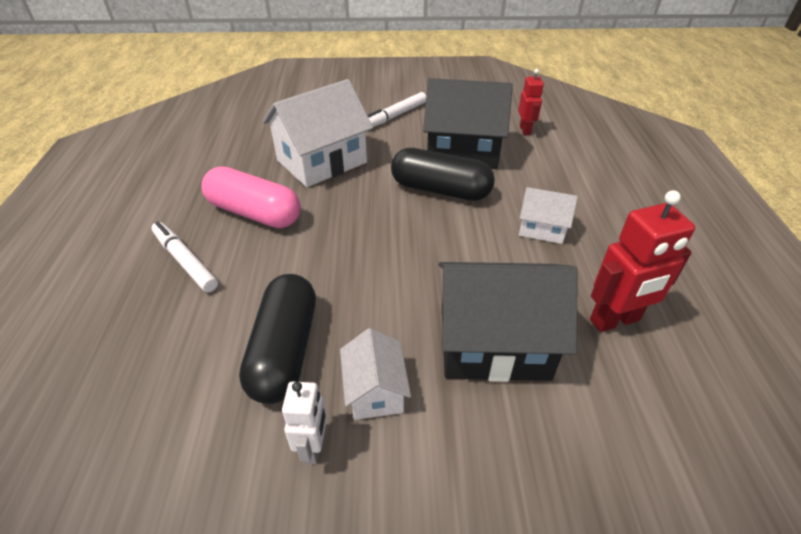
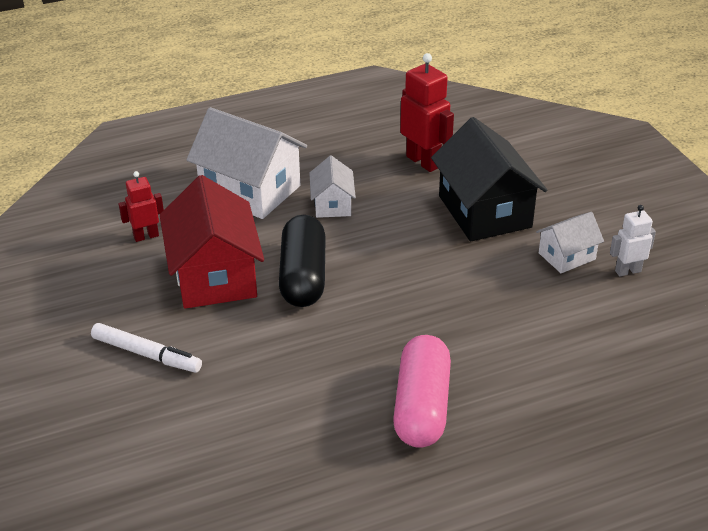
camera: 110 degrees left, 5 degrees down
white marker [151,221,218,292] -> none
black capsule [239,274,316,404] -> none
white house [262,79,373,187] -> white house moved to [186,107,307,219]
black house [423,78,513,169] -> red house [160,175,264,309]

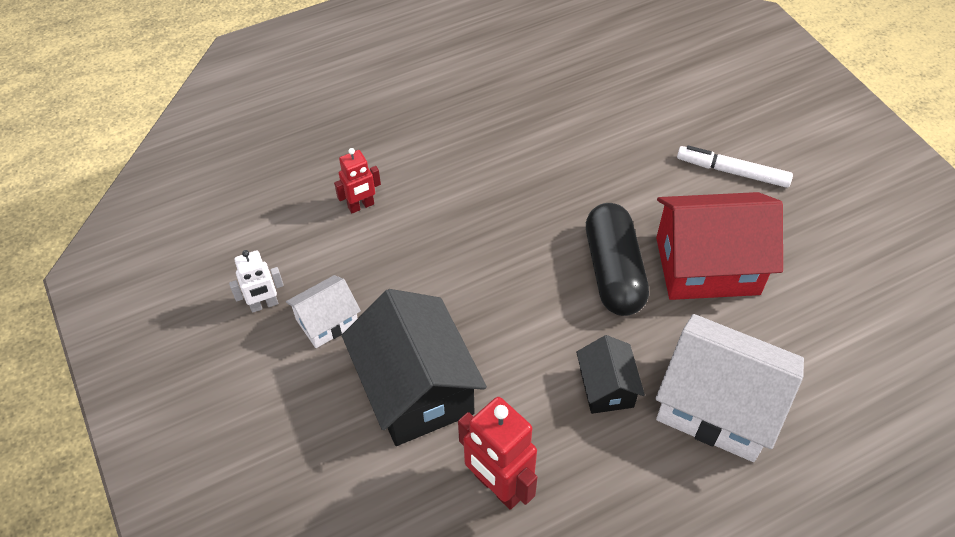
camera: 175 degrees right, 15 degrees up
red robot [118,171,164,242] -> red robot moved to [334,148,381,213]
red house [160,175,264,309] -> red house turned 75 degrees counterclockwise [656,192,783,300]
white house [309,155,356,218] -> black house [576,335,645,414]
pink capsule [393,335,451,448] -> none

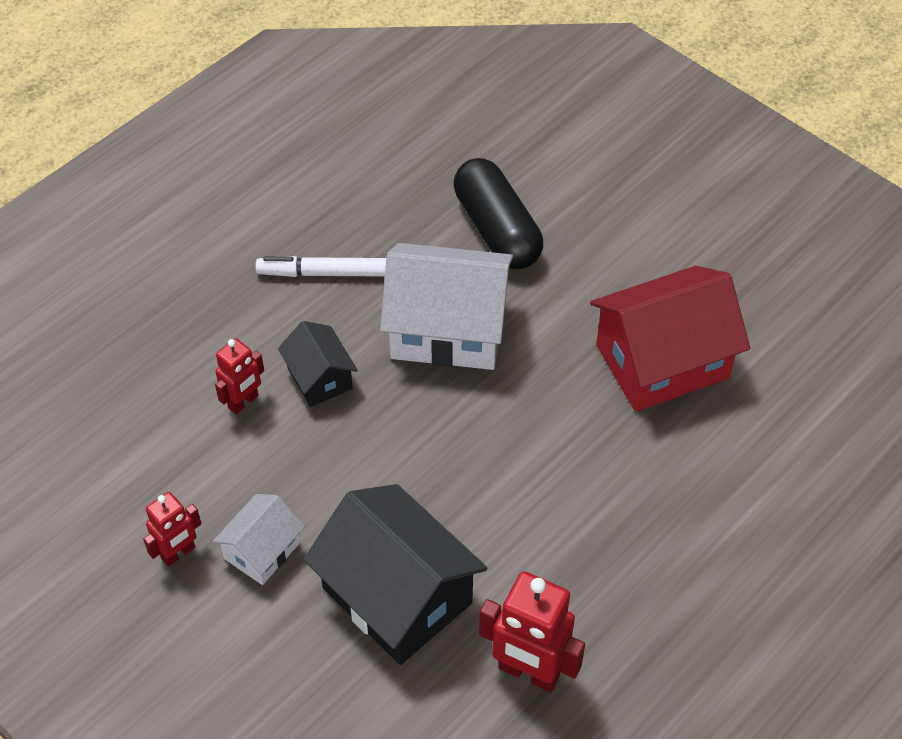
camera: 20 degrees left, 0 degrees up
white robot [229,250,284,313] -> red robot [143,492,201,567]
black house [576,335,645,414] -> black house moved to [278,321,358,407]
black capsule [586,203,649,316] -> black capsule moved to [454,158,543,269]
white house [655,314,804,462] -> white house moved to [380,243,513,370]
white marker [677,146,793,188] -> white marker moved to [255,256,386,277]

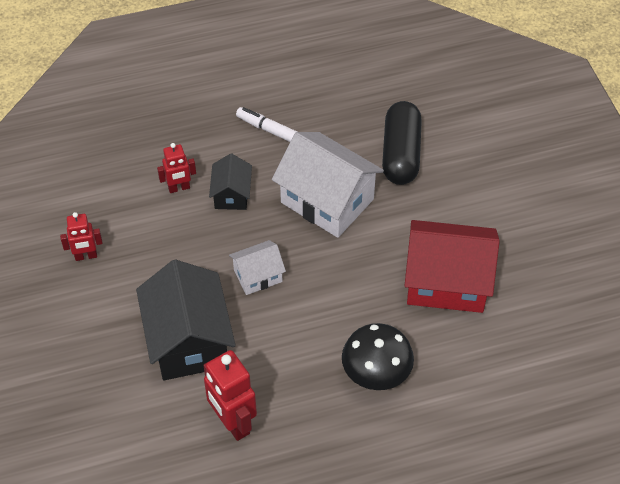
camera: 30 degrees right, 0 degrees up
white house [213,494,305,585] -> white house moved to [229,240,286,295]
none -> black mushroom [342,323,414,390]

